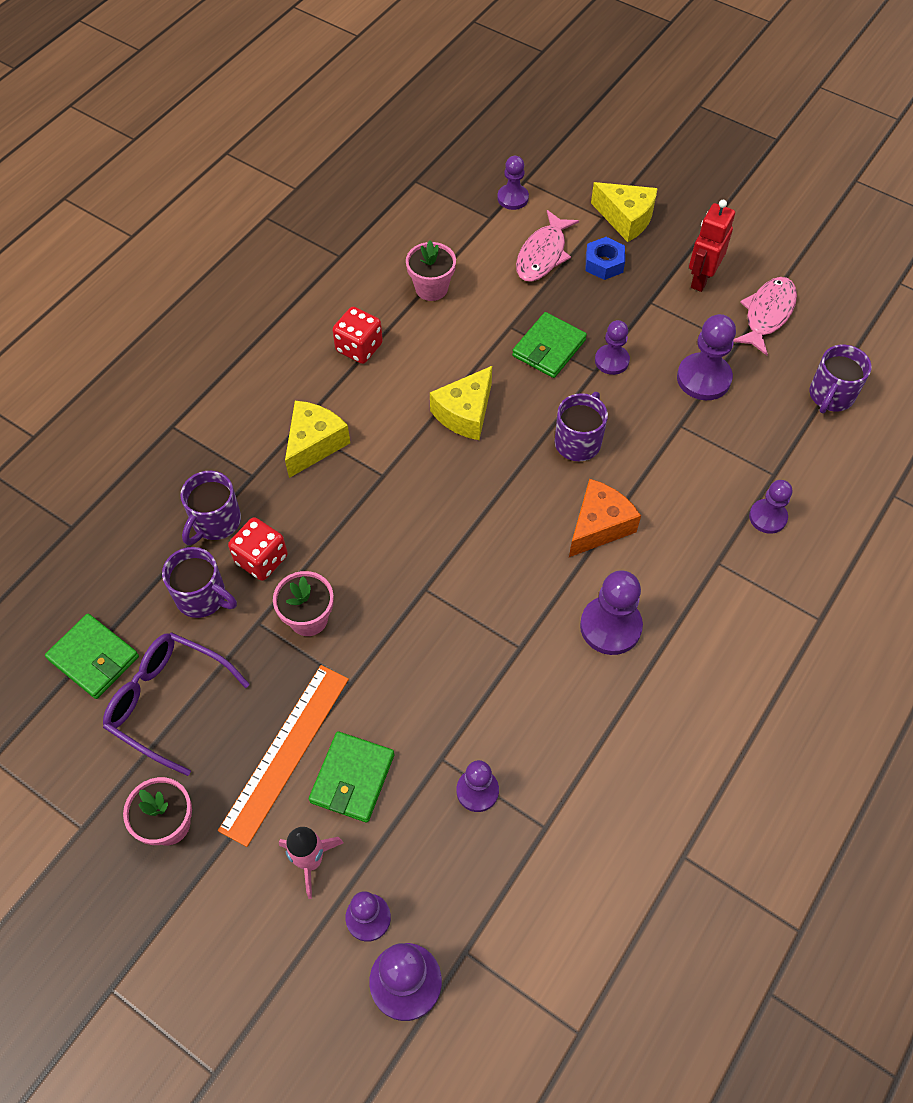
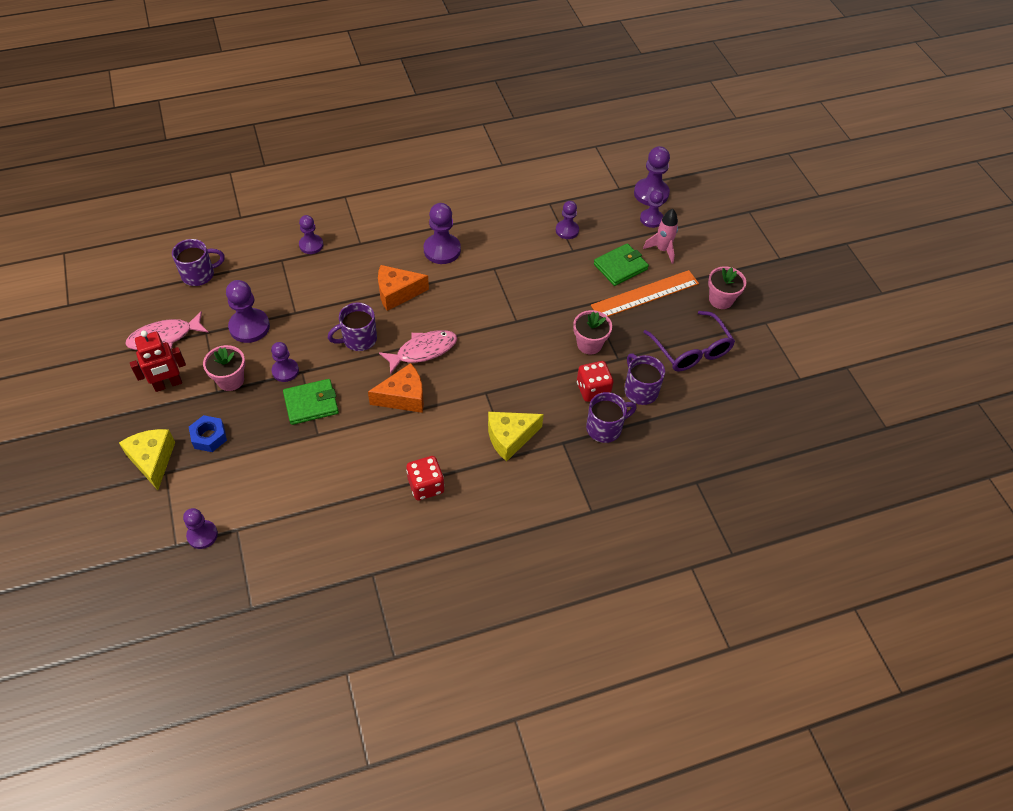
camera: 145 degrees left, 5 degrees down
green wallet [45,614,139,699] -> none
pink flower pot [406,240,456,301] -> pink flower pot moved to [203,345,245,391]
yellow cheese [430,366,492,440] -> orange cheese [368,363,424,413]
pink fish [516,210,579,282] -> pink fish moved to [379,330,457,375]

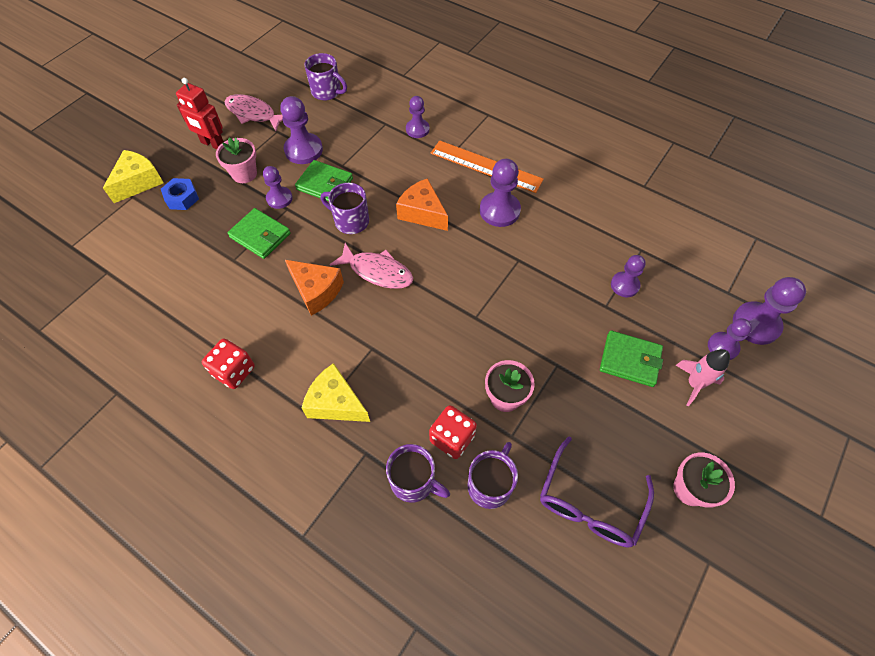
camera: 55 degrees right, 5 degrees up
purple pawn [183,508,218,549] -> none
orange ruler [591,270,699,317] -> orange ruler moved to [431,140,544,193]
none -> green wallet [295,160,353,201]

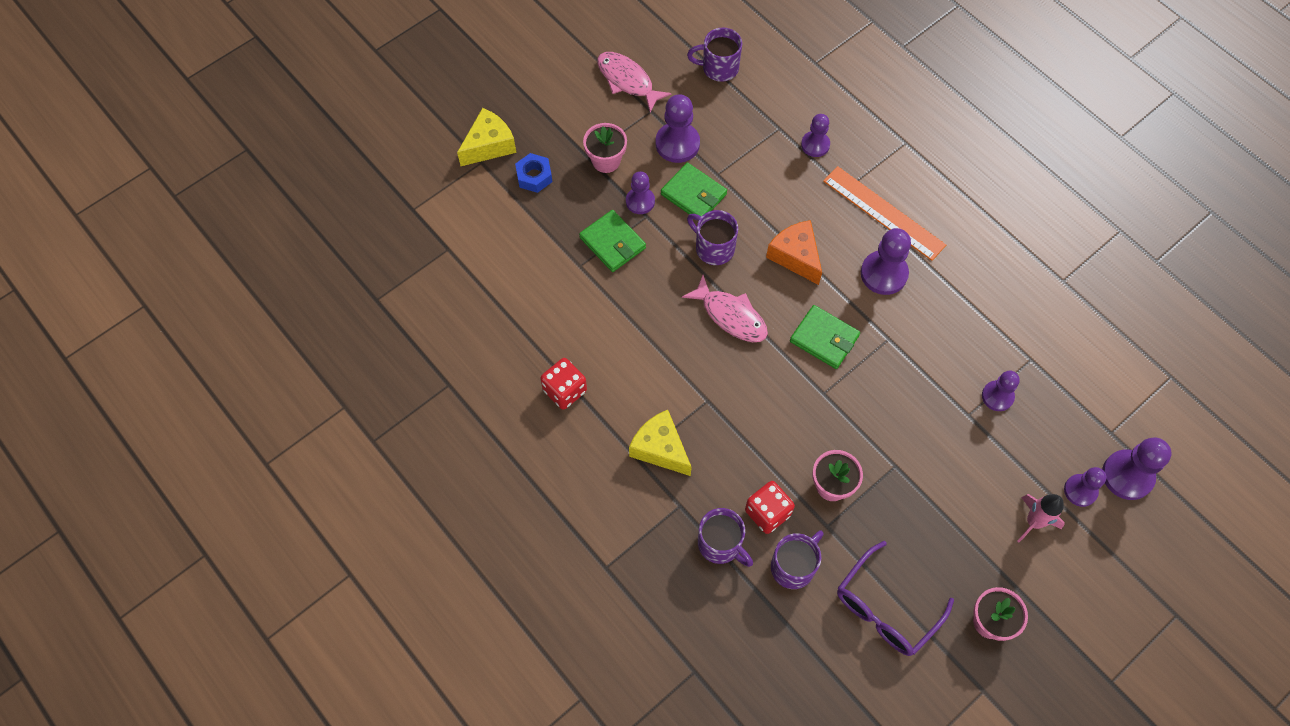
camera: 15 degrees right, 5 degrees up
red robot [176,78,224,149] -> none
orange cheese [285,260,344,316] -> none
purple mug [304,53,347,100] -> purple mug turned 135 degrees clockwise [687,28,742,82]
green wallet [600,330,663,387] -> green wallet moved to [790,305,860,369]

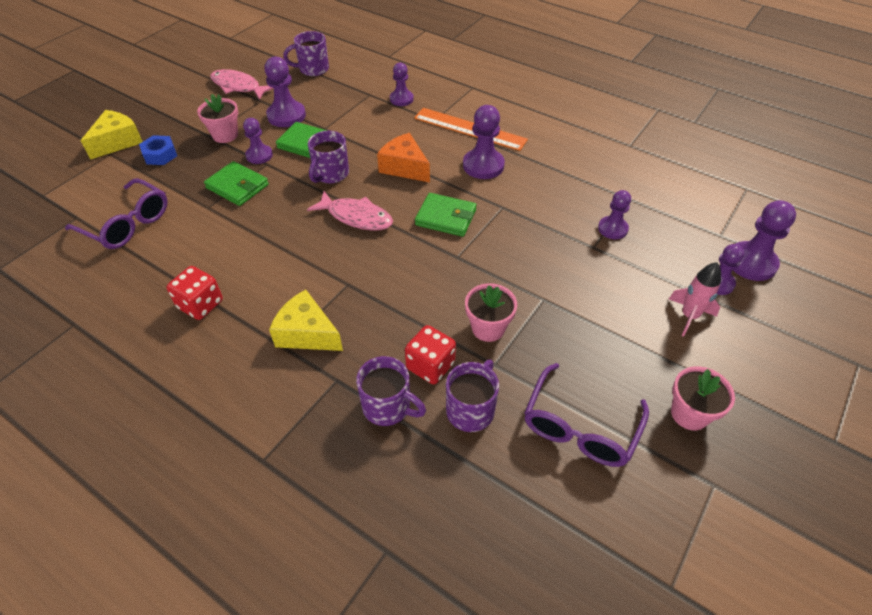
camera: 15 degrees left, 15 degrees down
purple mug [687,210,738,265] -> purple mug turned 90 degrees counterclockwise [308,131,349,183]
none -> purple glasses [65,178,168,249]

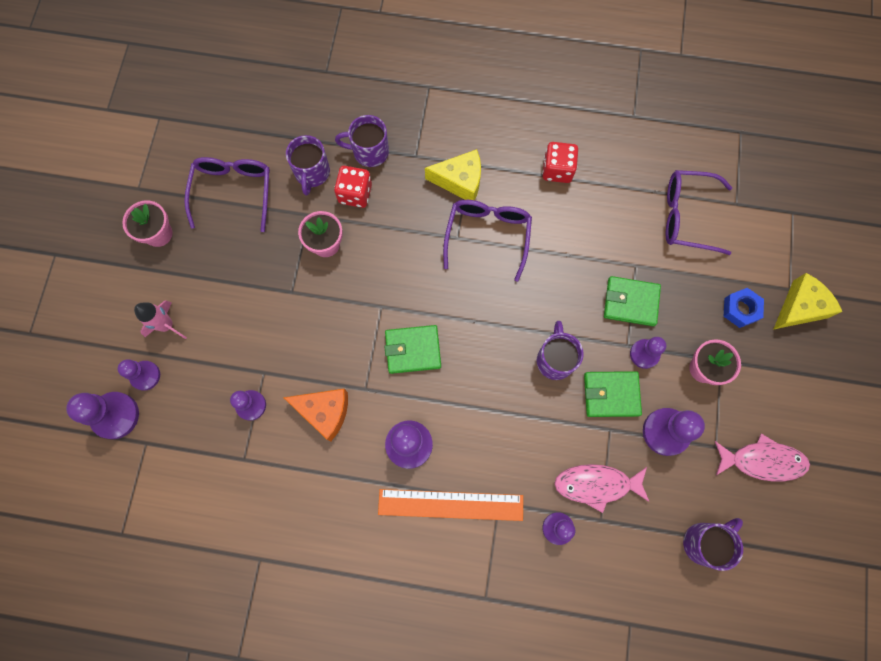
camera: 155 degrees right, 25 degrees up
yellow cheese [81,110,143,160] -> yellow cheese turned 135 degrees counterclockwise [773,273,843,330]
pink fish [307,191,393,230] -> pink fish moved to [554,464,649,513]
orange cheese [377,133,430,182] -> orange cheese moved to [283,389,348,442]
none -> purple glasses [443,200,532,282]

